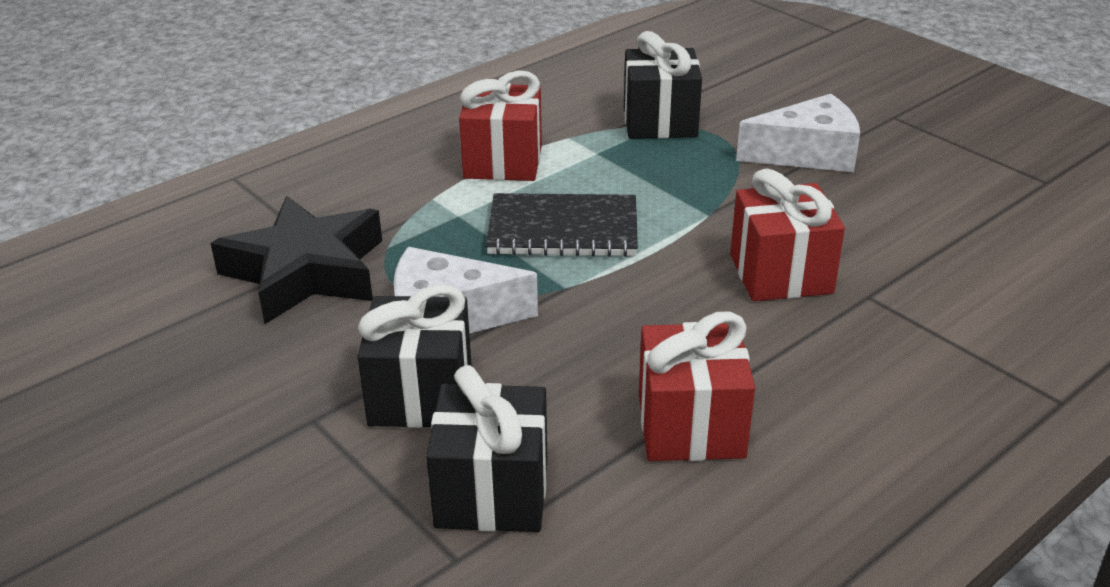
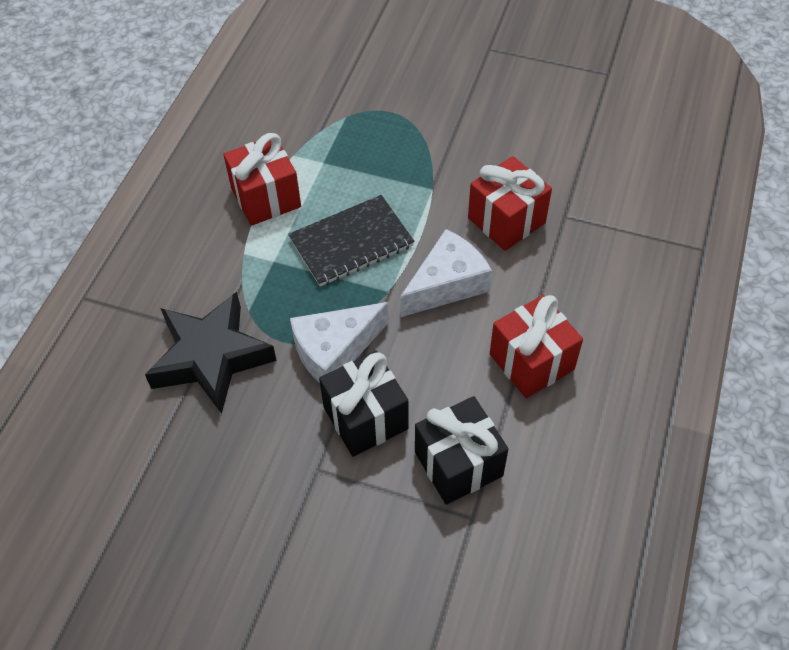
camera: 30 degrees left, 20 degrees up
black gift [624,31,702,139] -> none
white cheese [736,94,860,172] -> white cheese moved to [400,229,492,317]

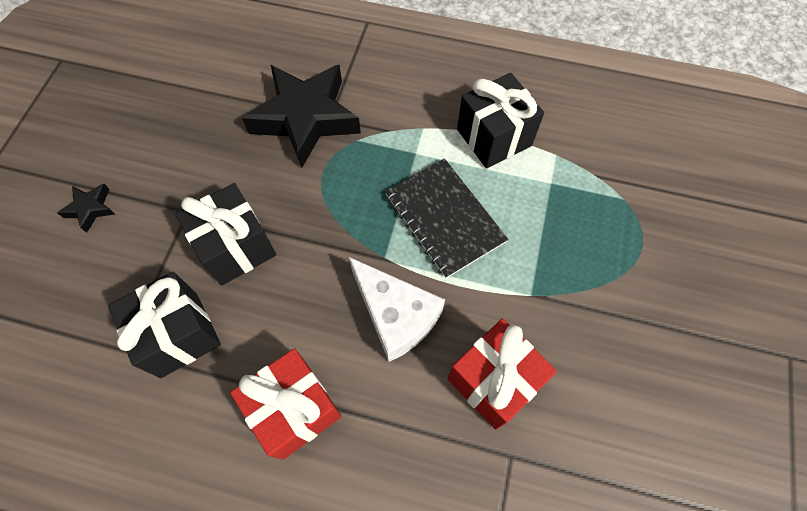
camera: 85 degrees right, 10 degrees up
red gift [223,133,301,226] -> black gift [457,73,544,169]
white cheese [290,302,389,383] -> none
none -> black star [57,184,115,233]

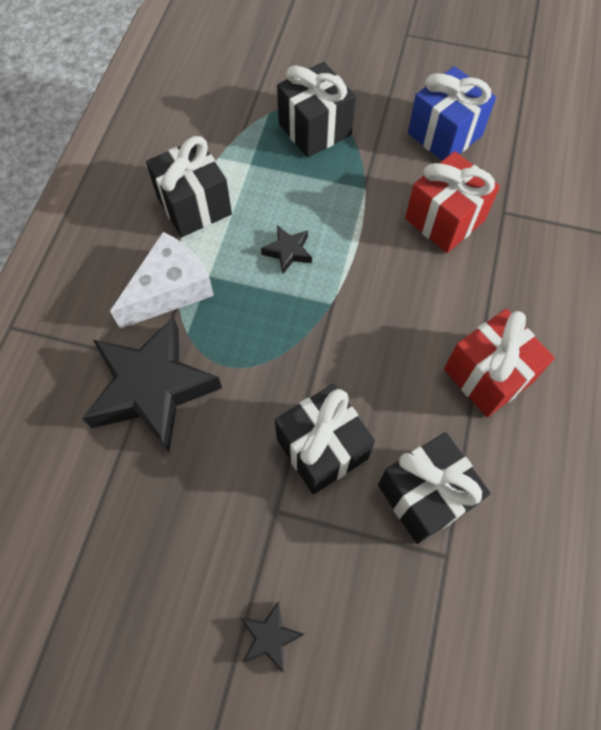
camera: 90 degrees left, 0 degrees up
white cheese [349,257,445,362] -> white cheese moved to [110,232,214,329]
black notebook [385,158,508,278] -> black star [261,225,312,274]
none -> black gift [277,62,356,158]
none -> blue gift [408,66,496,161]

